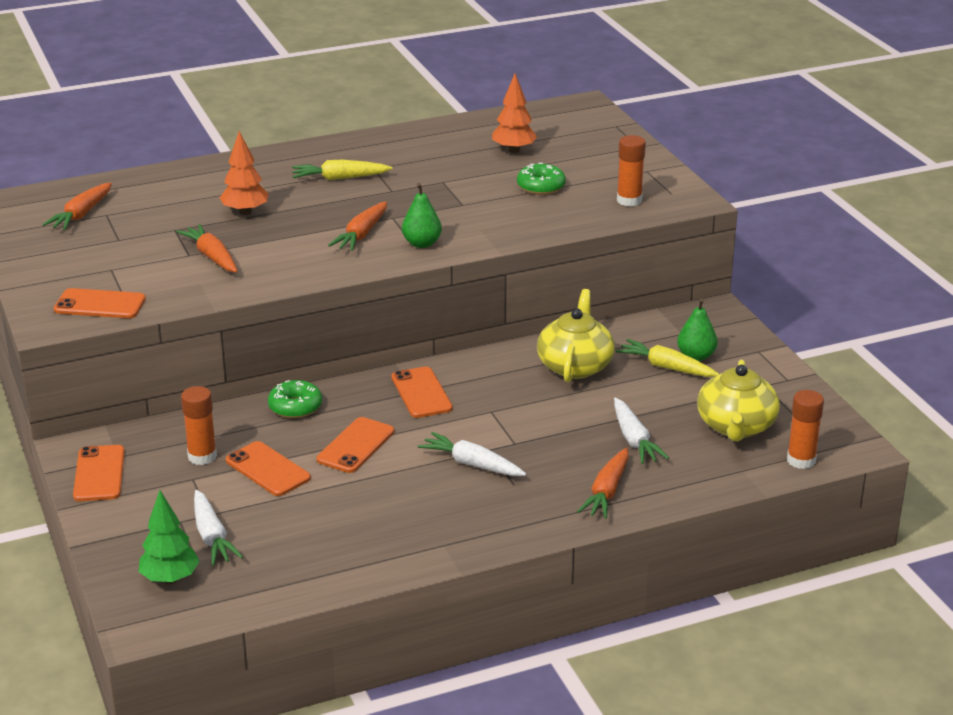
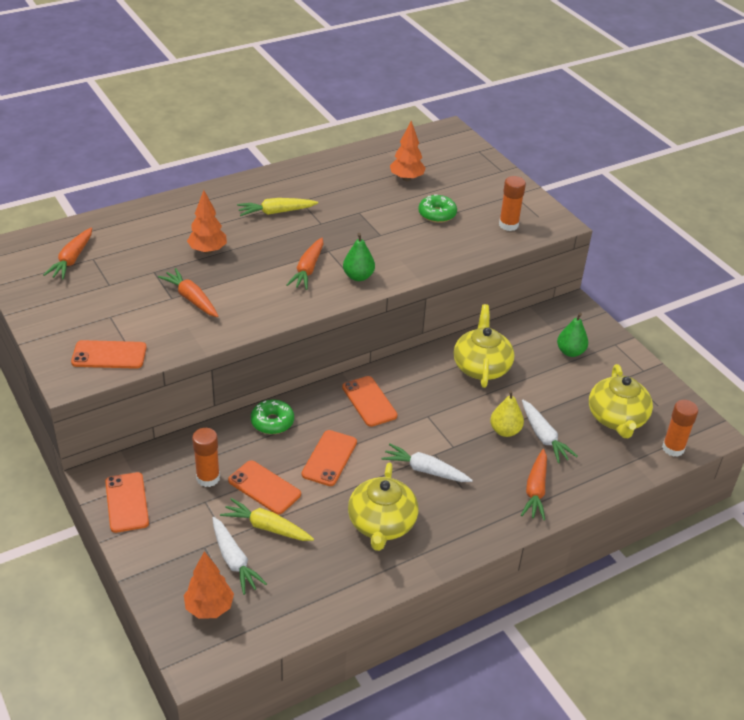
camera: 10 degrees left, 10 degrees up
green tree [139,490,199,584] -> orange tree [184,551,234,619]
yellow carrot [616,339,719,377] -> yellow carrot moved to [220,498,314,541]
none -> yellow teapot [348,463,419,551]
none -> yellow pear [490,390,524,437]

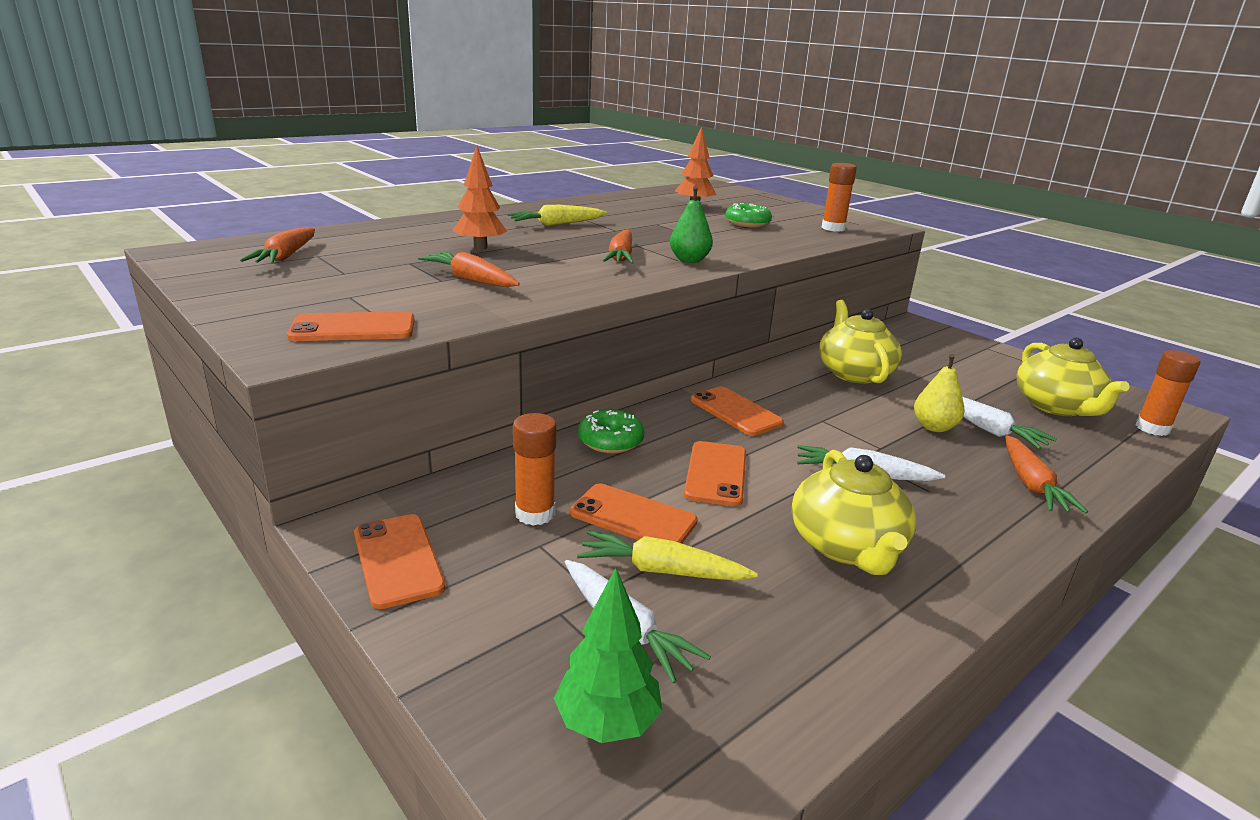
camera: 10 degrees left, 15 degrees down
orange tree [184,551,234,619] -> green tree [554,568,662,743]
green pear [557,313,588,357] -> none

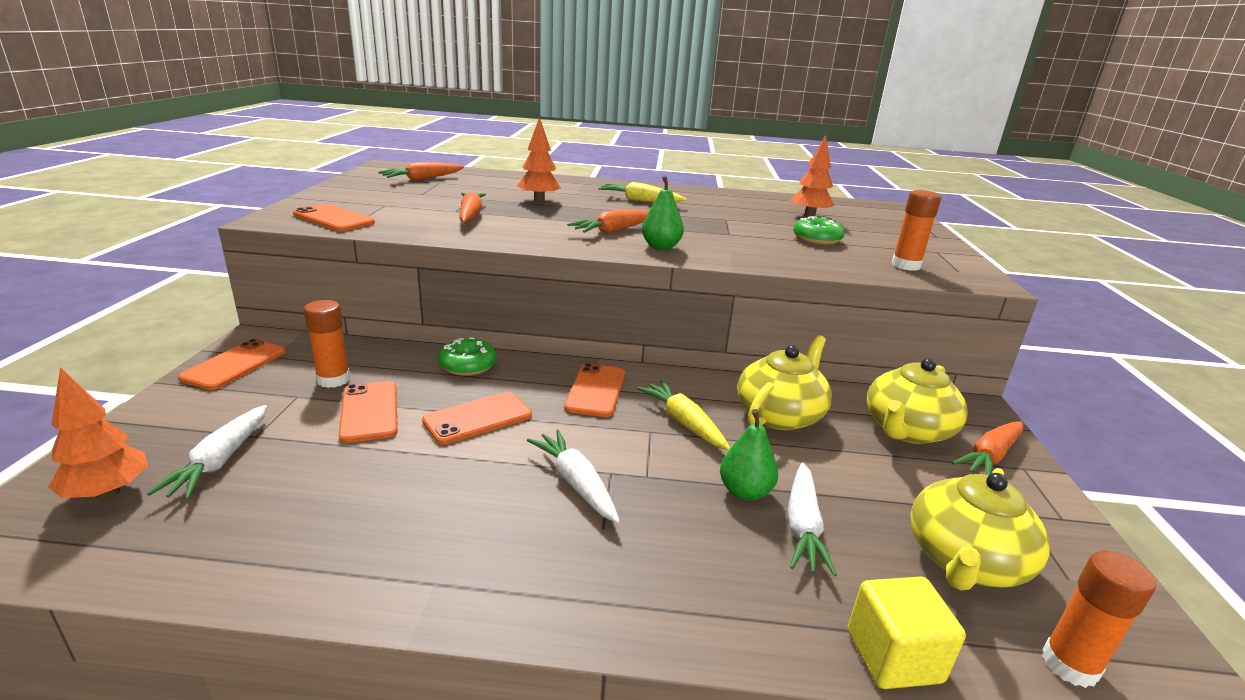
camera: 45 degrees right, 0 degrees up
green tree [554,568,662,743] -> orange tree [48,367,148,500]
yellow carrot [577,530,758,581] -> yellow carrot moved to [637,380,731,451]
yellow teapot [792,450,916,575] -> yellow teapot moved to [867,358,968,444]
yellow pear [914,354,965,432] -> green pear [720,409,778,501]
orange carrot [1005,435,1088,513] -> orange carrot moved to [952,421,1023,475]
none -> yellow cube [848,577,966,689]

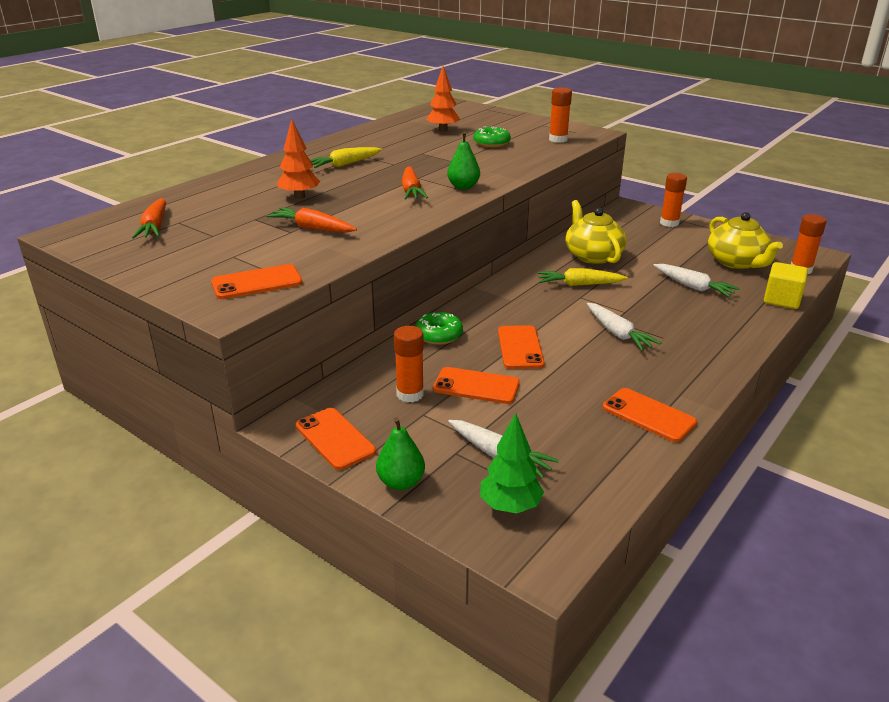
camera: 55 degrees left, 5 degrees up
orange tree [48,367,148,500] -> green tree [480,413,544,513]
white carrot [527,429,620,523] -> white carrot turned 120 degrees counterclockwise [587,303,661,351]
orange phone [564,363,625,417] -> orange phone moved to [603,388,697,442]
green pear [720,409,778,501] -> green pear moved to [376,417,425,490]
yellow teapot [867,358,968,444] -> none
orange carrot [952,421,1023,475] -> orange glue stick [660,173,687,227]

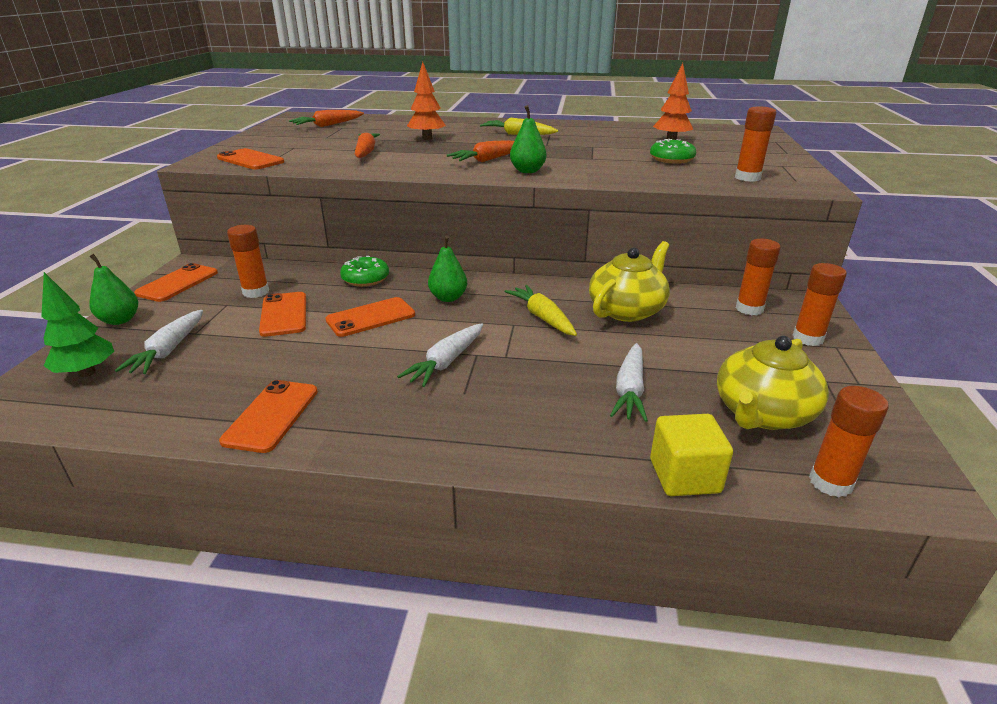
camera: 60 degrees right, 0 degrees up
none -> green pear [428,235,467,302]
none -> orange glue stick [736,239,781,315]

